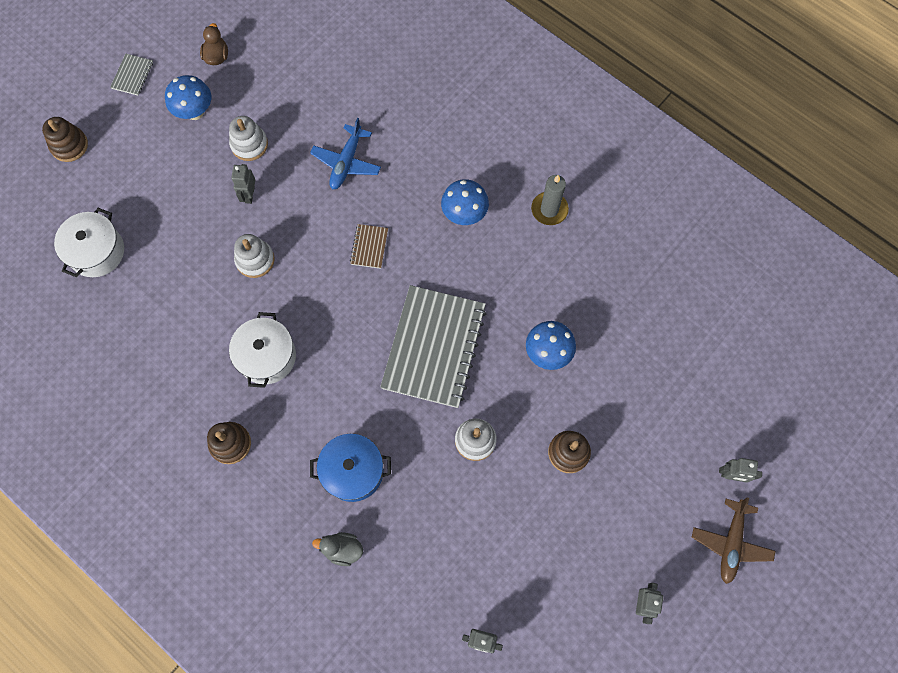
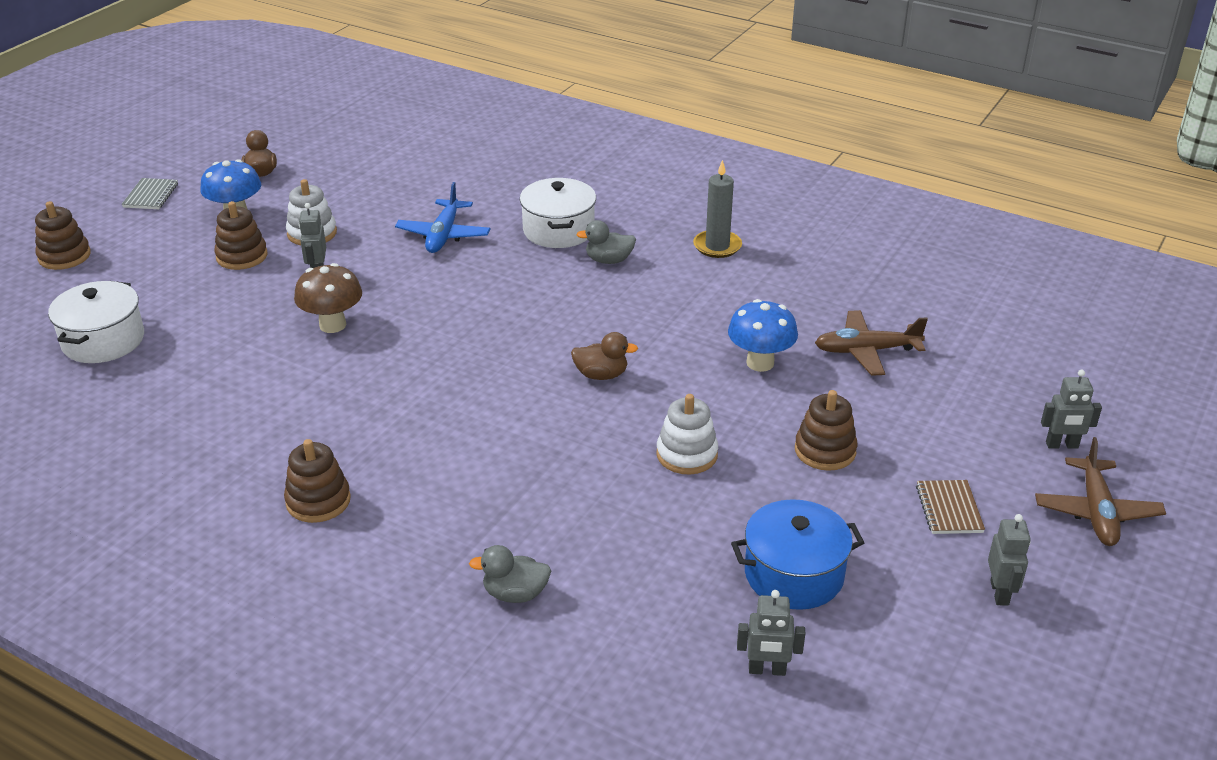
camera: 10 degrees left, 35 degrees down
white pot [229,312,296,388] -> white pot moved to [520,178,596,248]
white stacking toy [234,234,275,278] -> brown mushroom [294,263,362,333]
blue pot [310,434,391,502] -> blue pot moved to [731,499,864,610]
brown notebook [350,224,388,269] -> brown notebook moved to [916,480,985,534]
grey notebook [380,285,487,408] -> brown duck [571,332,638,380]
blue mushroom [441,179,489,225] -> grey duck [576,220,636,264]
none -> brown stacking toy [214,201,268,270]
none -> brown plane [815,310,928,376]

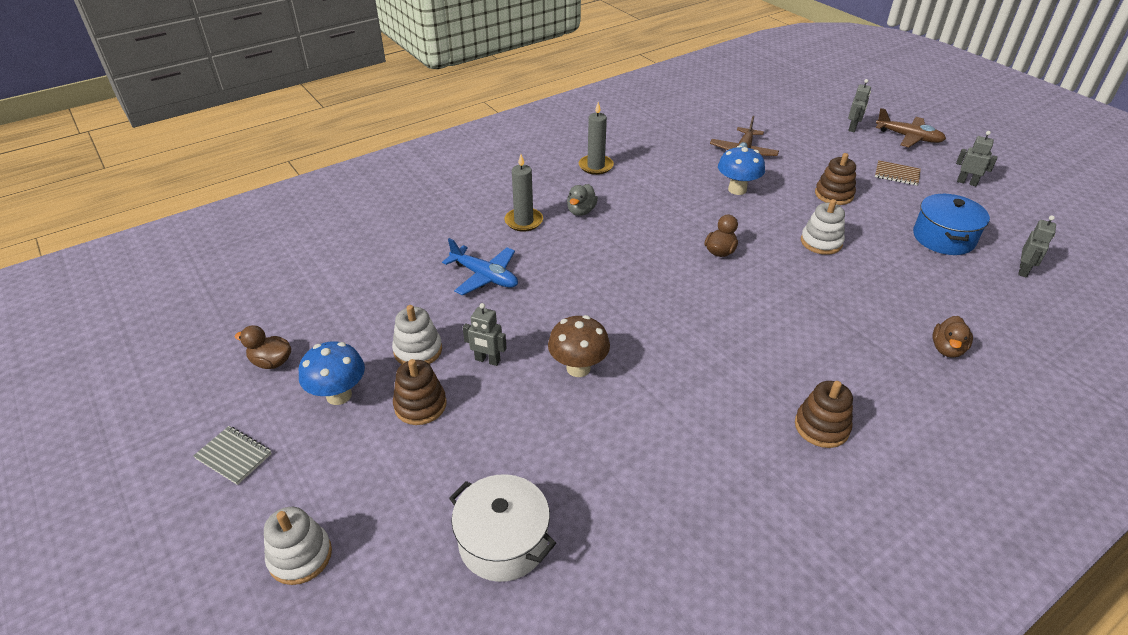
camera: 65 degrees left, 5 degrees up
brown stacking toy [35,201,91,270] -> white stacking toy [264,507,332,585]
grey duck [469,545,551,603] -> brown duck [932,316,973,358]
white pot [520,178,596,248] -> grey candle [504,154,543,232]

